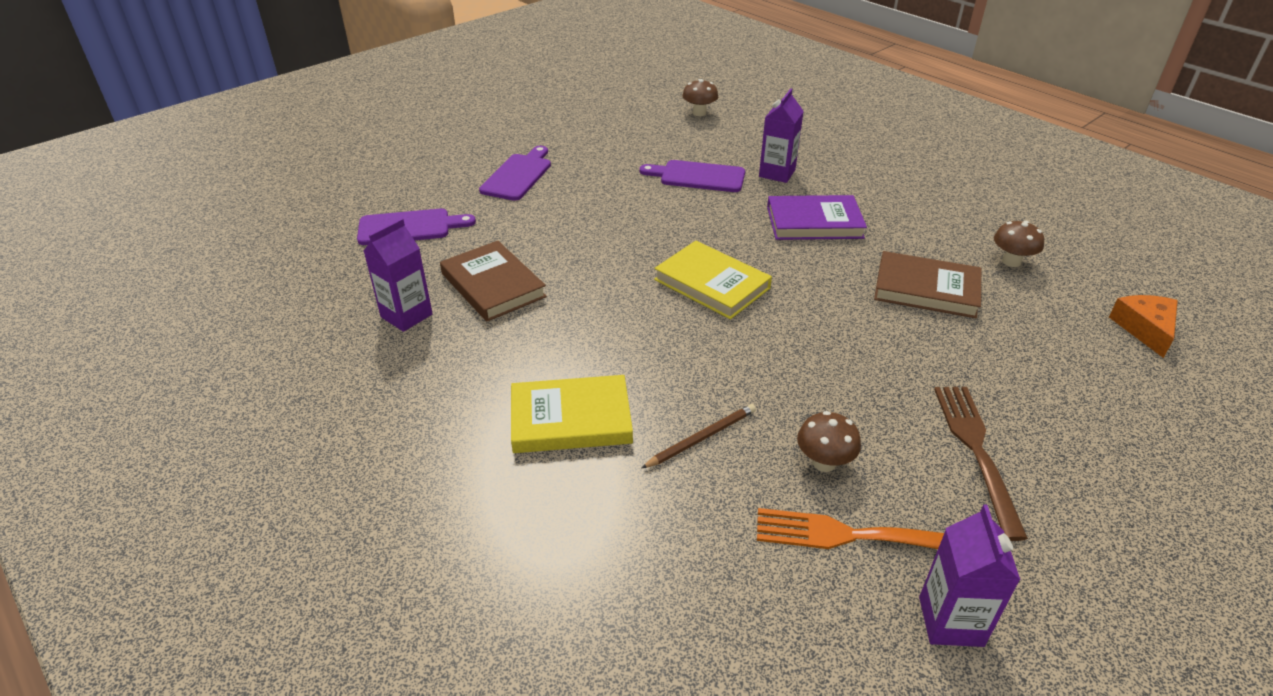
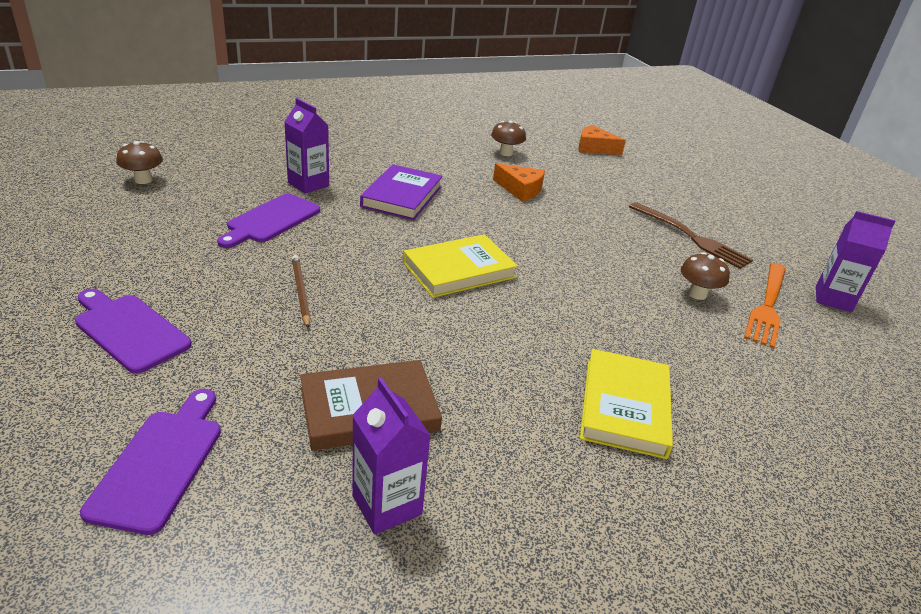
camera: 75 degrees left, 5 degrees down
brown pencil [641,404,756,469] -> brown pencil moved to [292,255,311,328]
brown book [874,251,981,318] -> orange cheese [493,163,545,202]
brown fork [934,387,1028,541] -> brown fork turned 150 degrees counterclockwise [629,202,753,269]

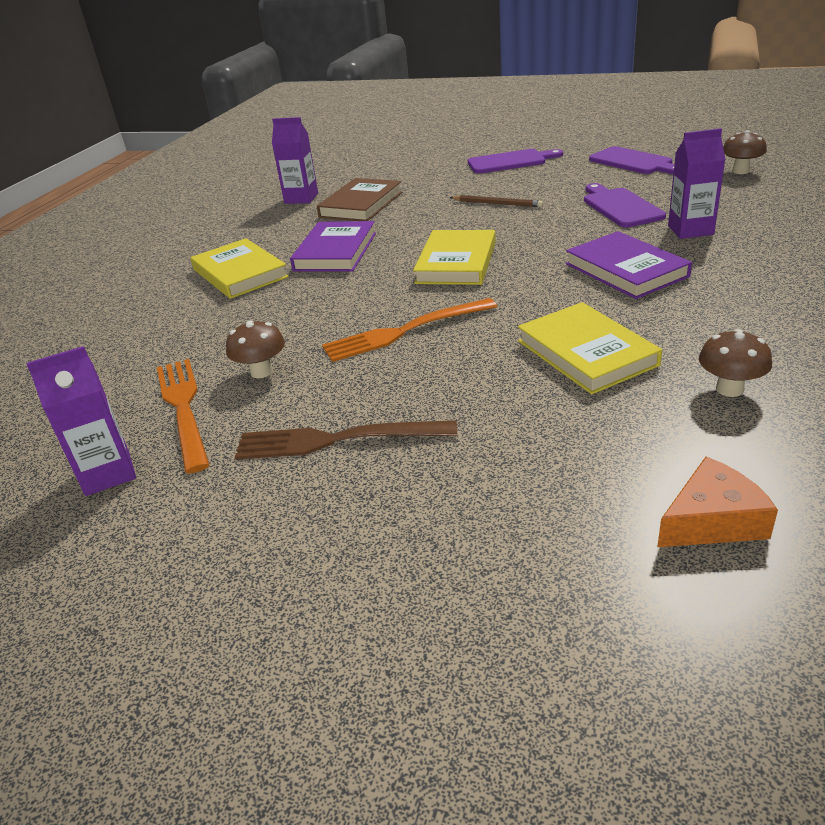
camera: 140 degrees right, 0 degrees up
purple cutting board [80,389,221,535] -> purple cutting board moved to [589,146,674,174]
orange cheese [493,163,545,202] -> yellow book [518,302,662,394]
none -> purple book [290,221,376,272]
none -> orange fork [322,298,497,362]

